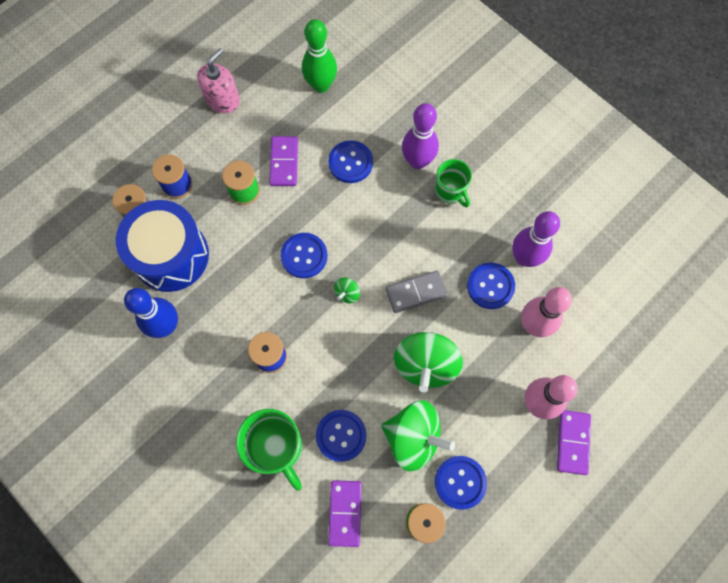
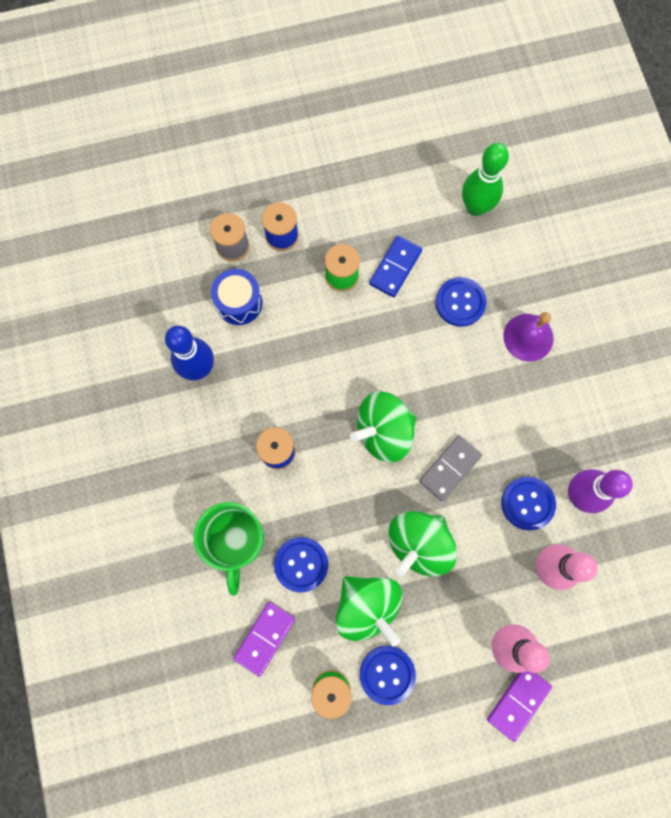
camera: 30 degrees right, 5 degrees up
blue drum [116,200,209,292] -> blue drum [211,269,262,325], size x0.58
pink soap dispenser [197,48,240,113] -> none
purple domino [269,136,298,186] -> blue domino [369,236,422,297]
blue button [280,233,327,278] -> none
green spinning top [334,277,360,303] -> green spinning top [350,391,417,463], size x2.26
grey domino [386,270,447,313] -> grey domino turned 60 degrees counterclockwise [420,435,482,501]
purple bowling pin [402,103,439,169] -> purple bell [503,312,554,362]
green mug [435,159,472,207] -> none

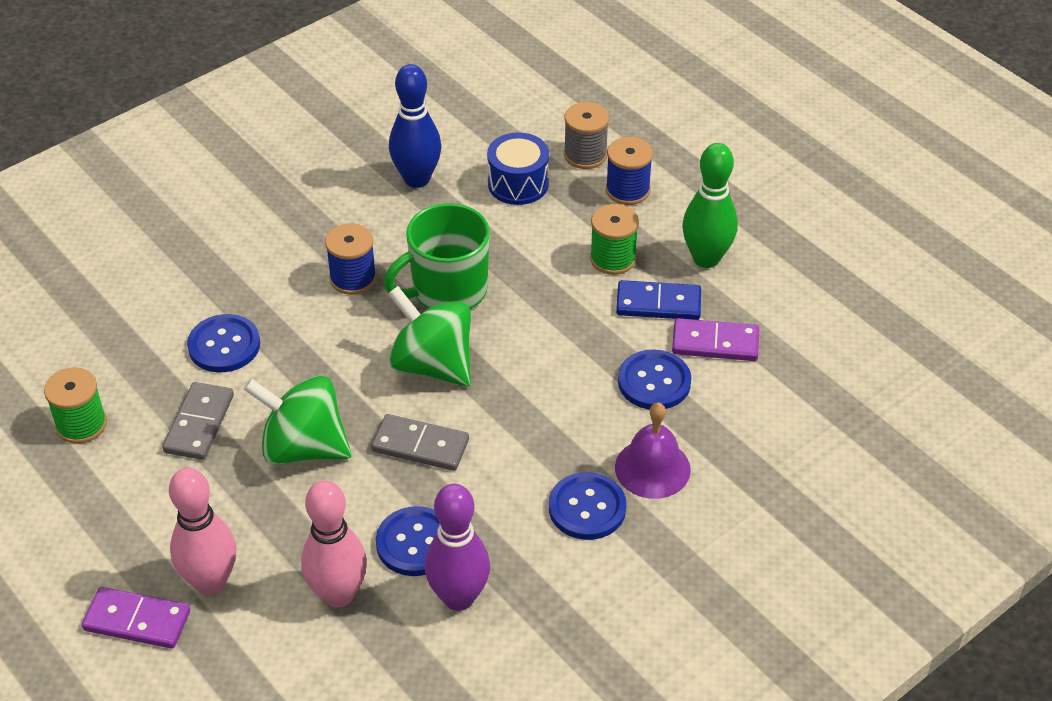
camera: 65 degrees right, 30 degrees down
green mug [194,502,265,596] -> green mug moved to [384,203,490,309]
purple domino [233,602,295,677] -> purple domino moved to [672,318,759,361]
green spinning top [336,576,403,646] -> grey domino [162,382,234,460]
blue button [360,646,416,705] -> blue button moved to [549,472,627,540]
green bowling pin [462,143,509,216] -> green bowling pin moved to [682,143,738,268]

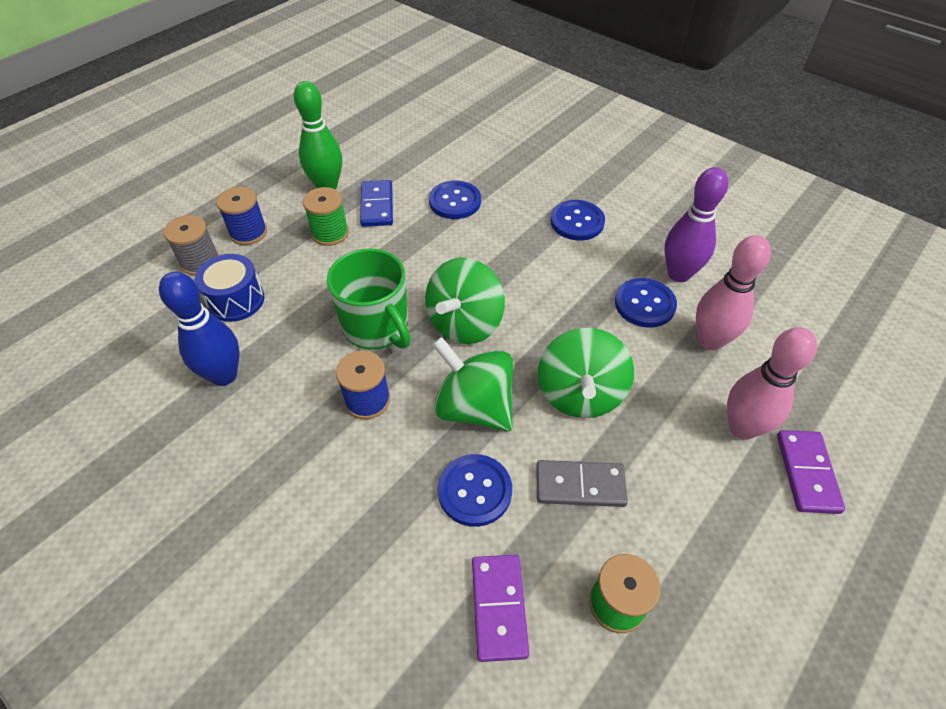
camera: 100 degrees left, 5 degrees up
grey domino [371,414,469,471] -> none
purple bell [615,403,691,499] -> none
purple domino [672,318,759,361] -> purple domino moved to [472,554,529,662]
none -> green spinning top [432,337,513,432]

